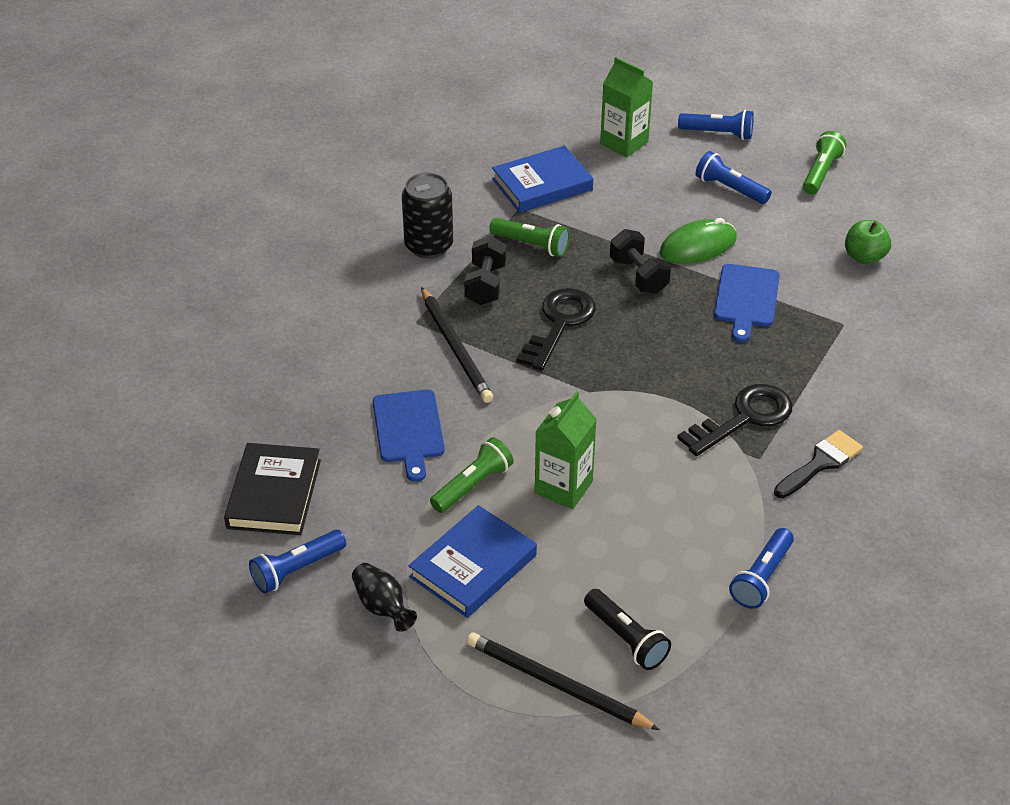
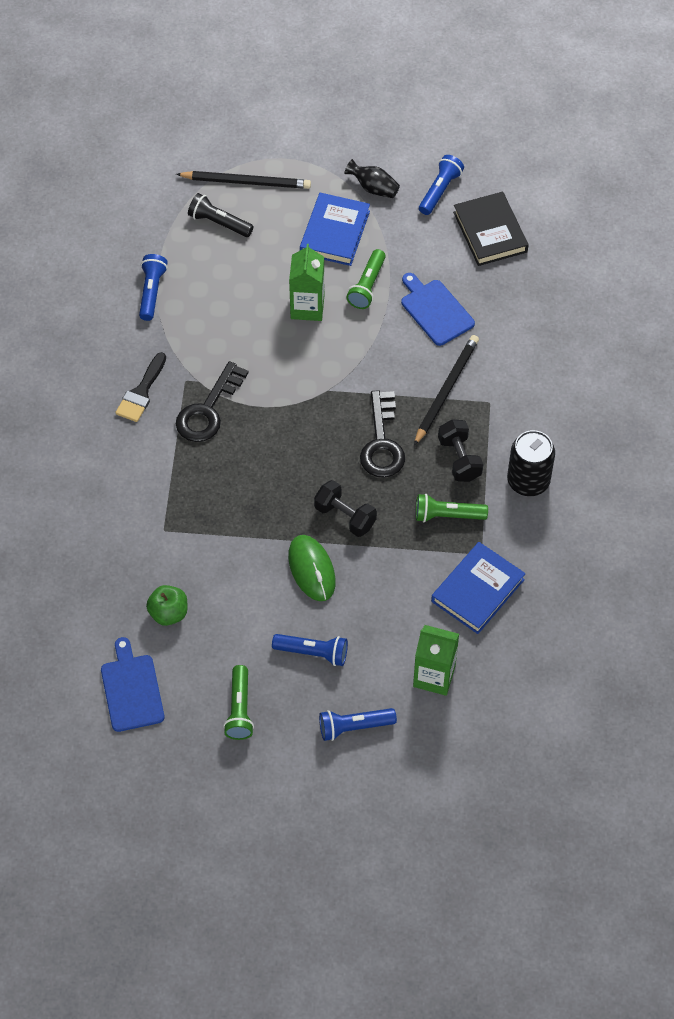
camera: 155 degrees right, 15 degrees up
black pencil [421,287,493,403] -> black pencil turned 75 degrees clockwise [414,335,479,446]
green mouse [660,218,737,264] -> green mouse turned 60 degrees counterclockwise [288,535,336,601]
blue cutting board [714,264,780,342] -> blue cutting board moved to [101,637,165,732]

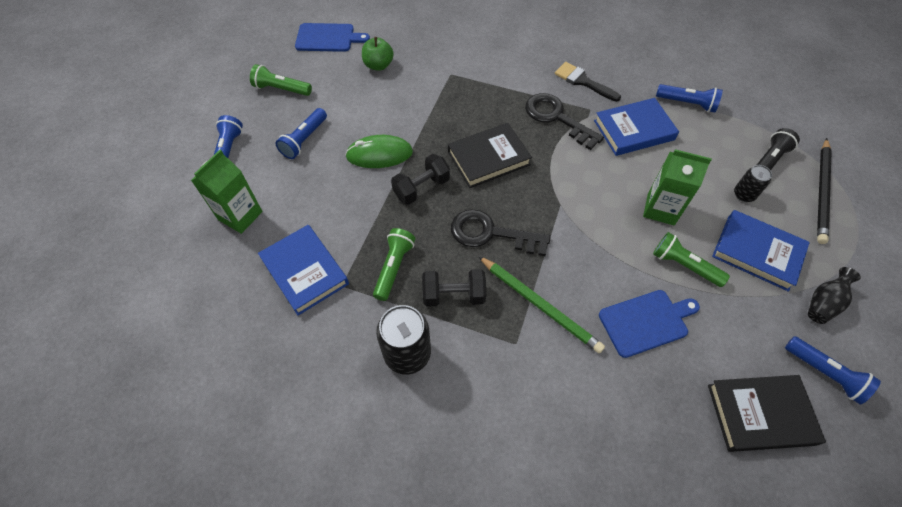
camera: 105 degrees right, 0 degrees up
black pencil [414,335,479,446] -> green pencil [478,256,605,354]
none -> black book [448,123,532,188]
none -> blue book [594,98,679,156]
none -> black can [734,165,772,202]

